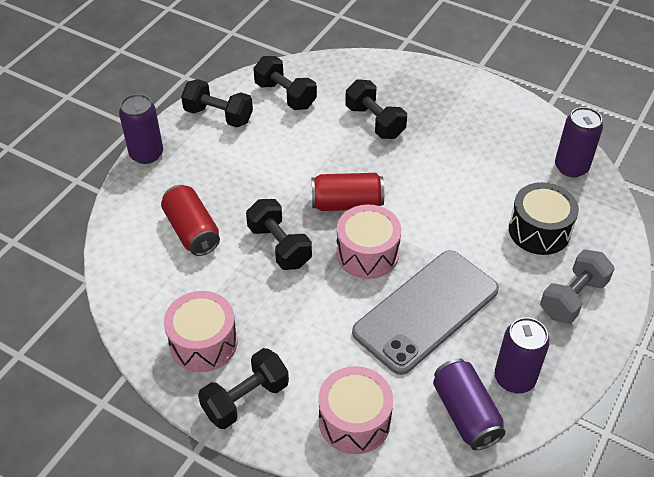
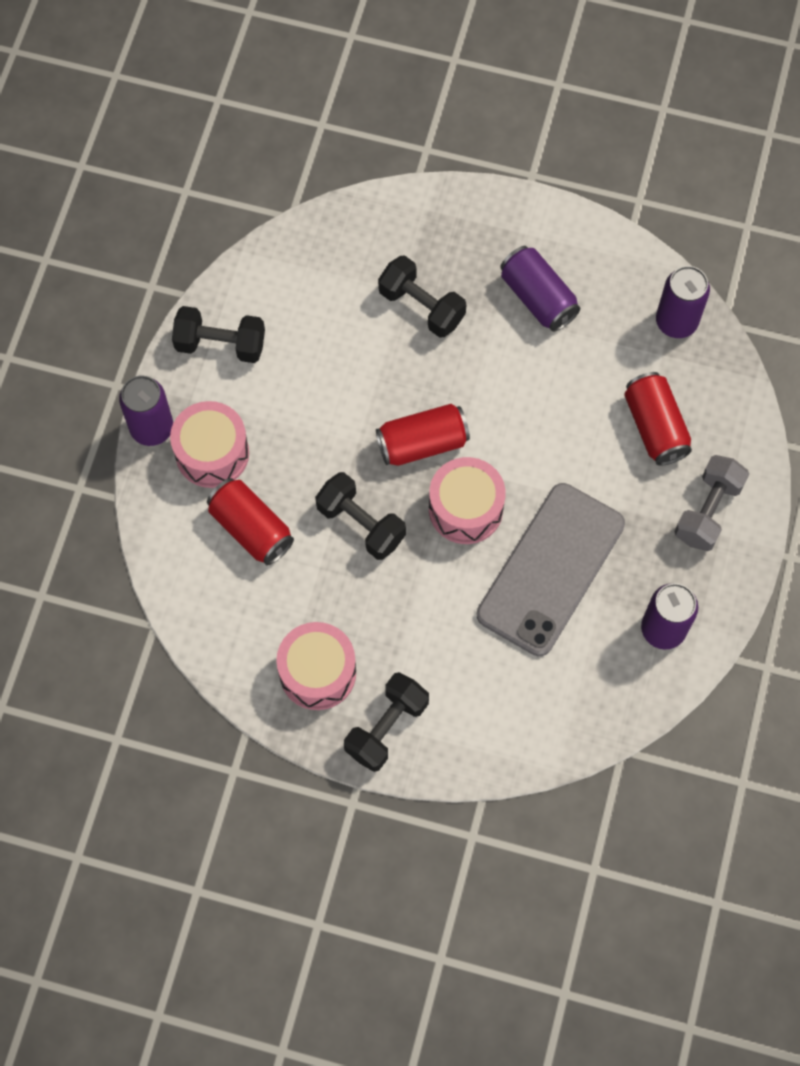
camera: 15 degrees left, 20 degrees up
black dumbbell [253,56,317,110] -> none
pink drum [318,366,393,454] -> pink drum moved to [170,401,249,488]
purple can [433,358,506,450] -> purple can moved to [500,246,580,332]
black drum [509,182,579,255] -> red can [624,372,692,466]

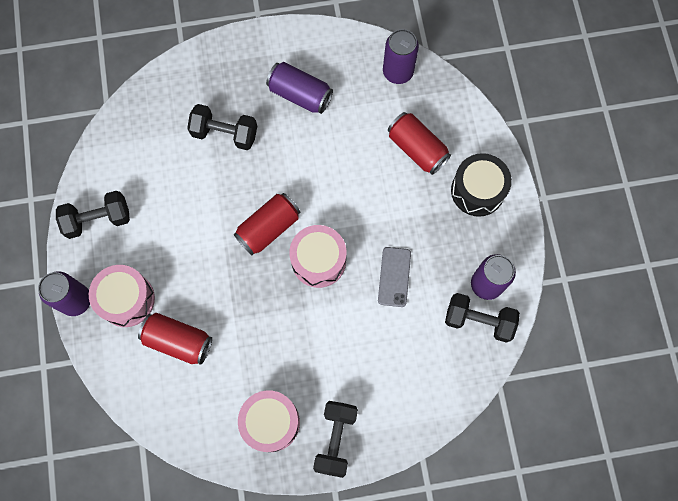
camera: 25 degrees left, 5 degrees up
black dumbbell [315,472,406,560] -> black dumbbell moved to [445,293,520,343]
grey phone [477,483,625,656] -> grey phone [378,247,411,307], size x0.47
grey dumbbell [674,455,749,551] -> black drum [451,153,512,217]

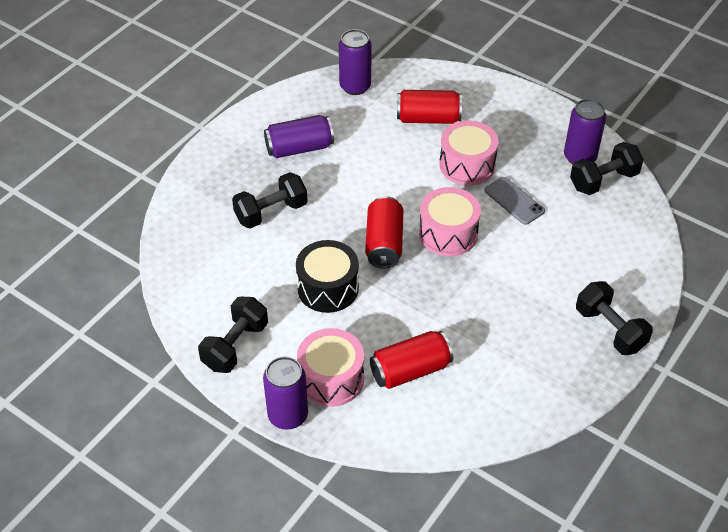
camera: 45 degrees left, 25 degrees down
pink drum [238,390,300,452] -> pink drum moved to [439,120,499,185]
black drum [451,153,512,217] -> black drum moved to [296,240,359,313]

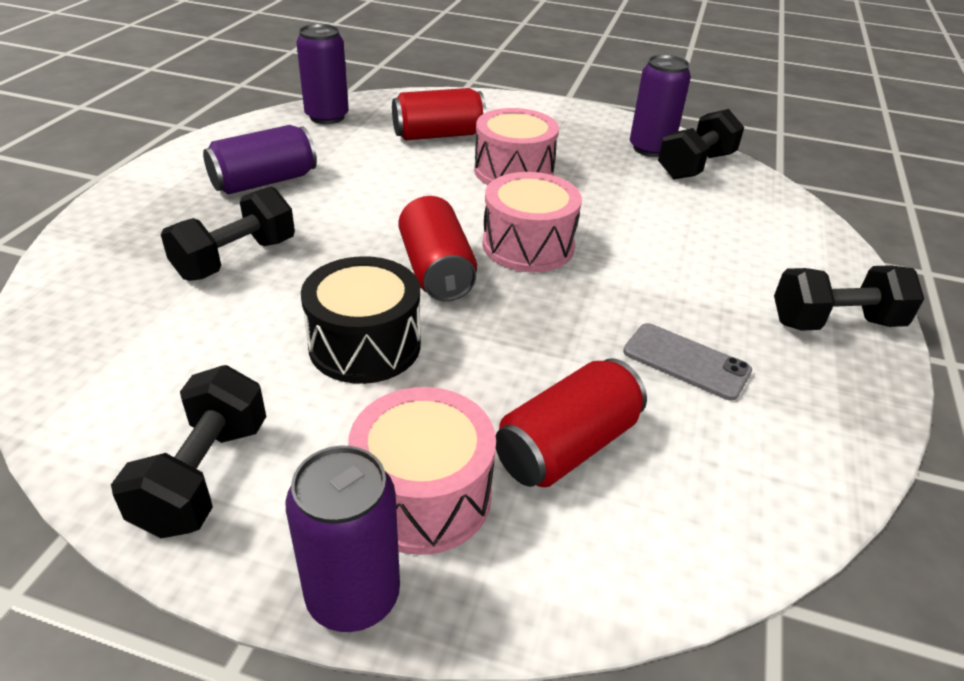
camera: 20 degrees left, 10 degrees down
grey phone [484,177,545,225] -> grey phone moved to [623,323,752,400]
black dumbbell [576,281,653,355] -> black dumbbell turned 45 degrees counterclockwise [774,265,924,331]

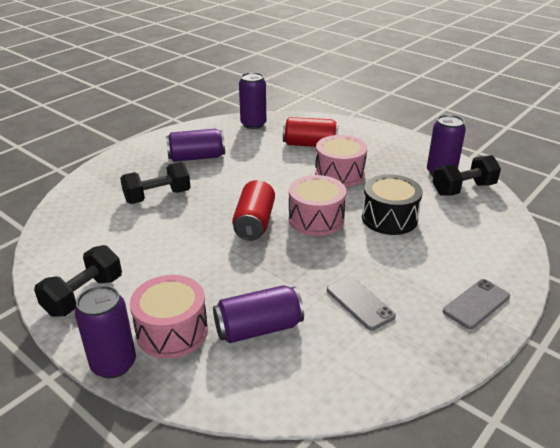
camera: 25 degrees right, 5 degrees down
black drum [301,256,421,384] -> black drum moved to [362,174,423,235]
red can [496,358,647,487] -> purple can [213,285,304,343]
black dumbbell [774,265,924,331] -> grey phone [443,279,510,329]

